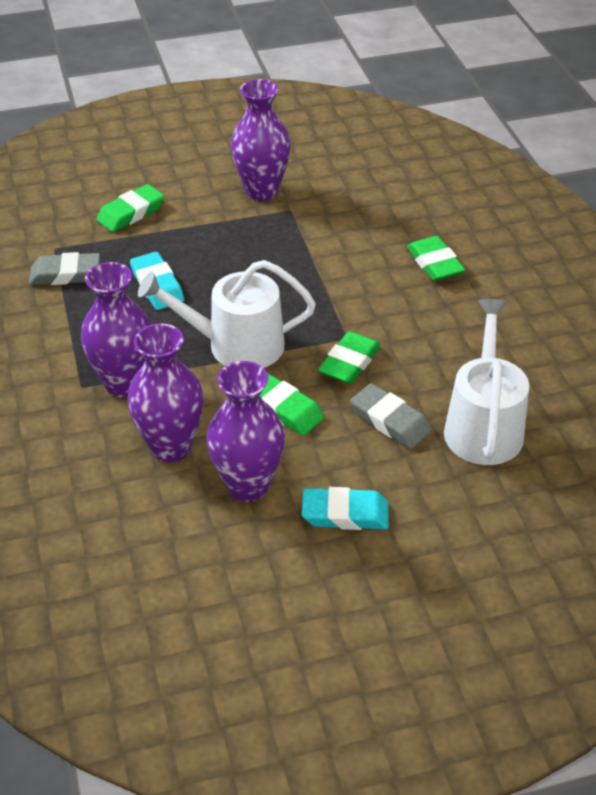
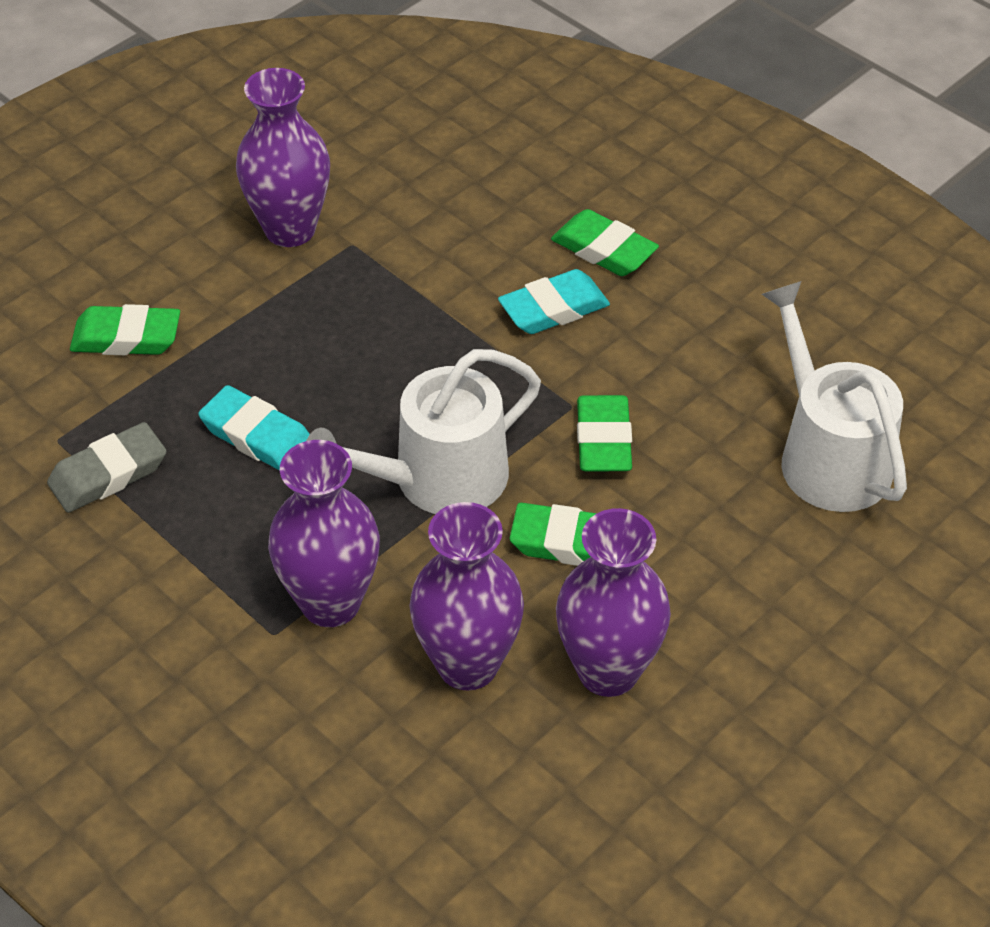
camera: 30 degrees left, 5 degrees up
green eraser [96,184,164,232] -> green eraser turned 75 degrees clockwise [70,304,180,355]
turquoise eraser [301,487,389,530] -> turquoise eraser moved to [498,269,610,334]
grey eraser [350,383,432,449] -> none

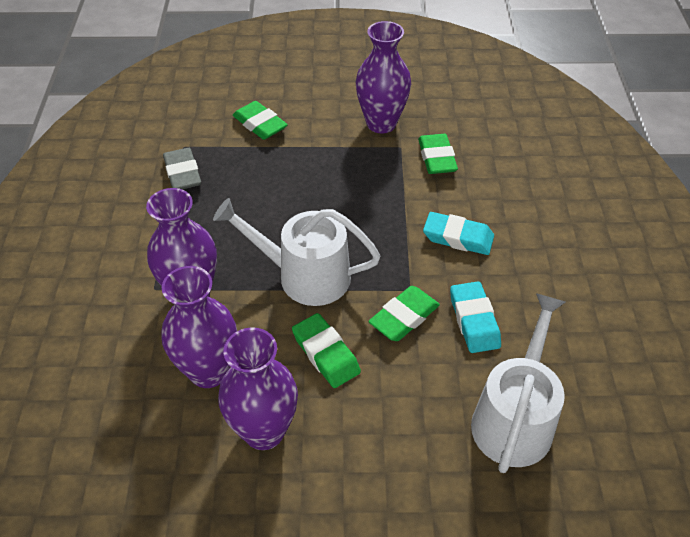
camera: 45 degrees right, 0 degrees up
grey eraser [47,422,167,513] -> grey eraser turned 60 degrees clockwise [163,148,201,189]
turquoise eraser [198,385,310,471] -> turquoise eraser moved to [450,281,501,353]
green eraser [551,209,659,276] -> green eraser moved to [418,134,458,174]

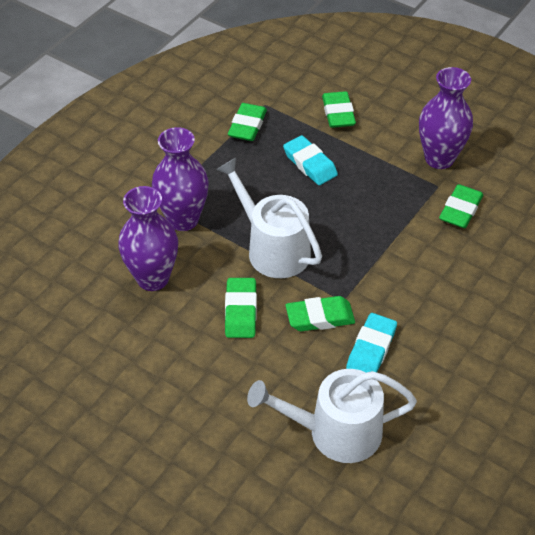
camera: 35 degrees right, 0 degrees up
grey eraser [163,148,201,189] -> green eraser [228,103,267,141]
purple vase [218,327,298,450] -> none
turquoise eraser [423,212,494,255] -> turquoise eraser moved to [283,135,338,185]
white watering can [471,293,565,473] -> white watering can turned 150 degrees counterclockwise [247,369,417,463]

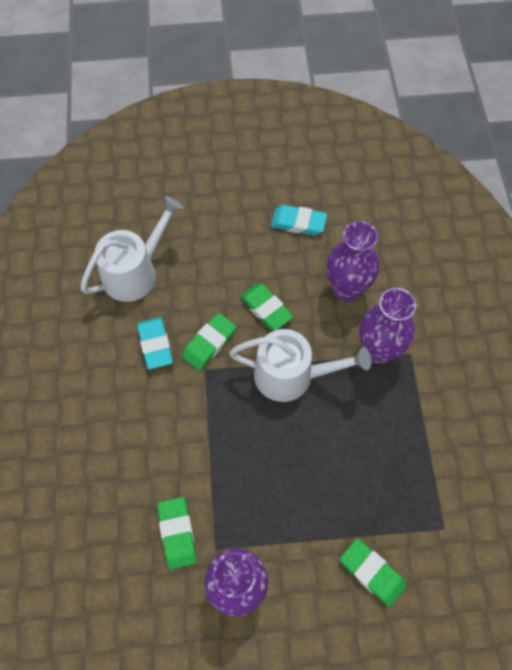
camera: 140 degrees right, 15 degrees up
green eraser [228,103,267,141] -> none
turquoise eraser [283,135,338,185] -> turquoise eraser moved to [271,205,327,235]

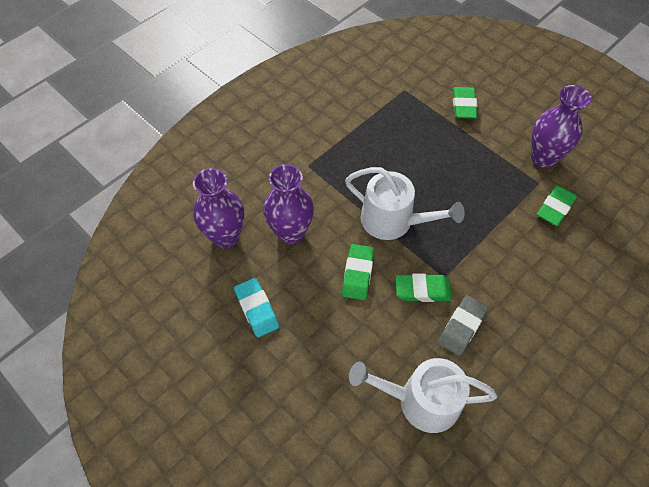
camera: 130 degrees left, 5 degrees down
turquoise eraser [137,317,173,369] -> grey eraser [438,295,488,356]
white watering can [229,329,371,402] -> white watering can turned 150 degrees clockwise [345,167,465,240]
purple vase [359,288,416,364] -> purple vase moved to [193,168,244,248]

